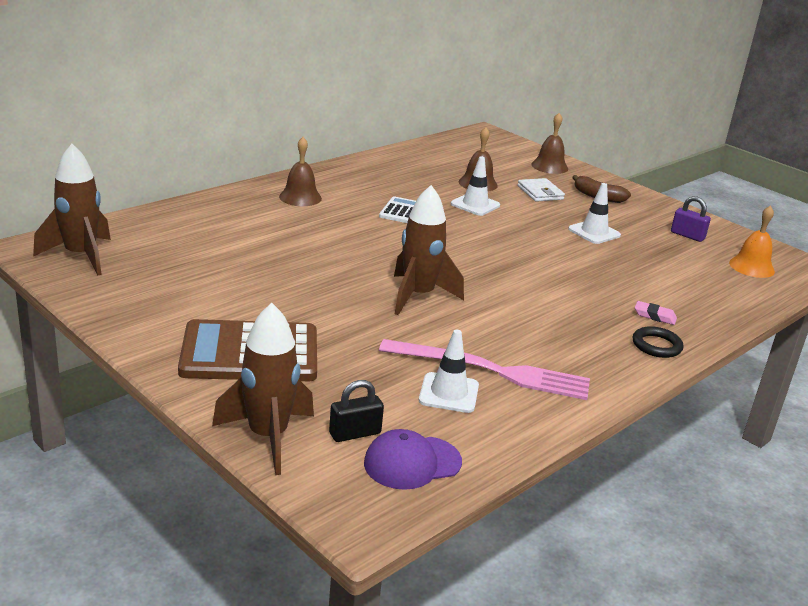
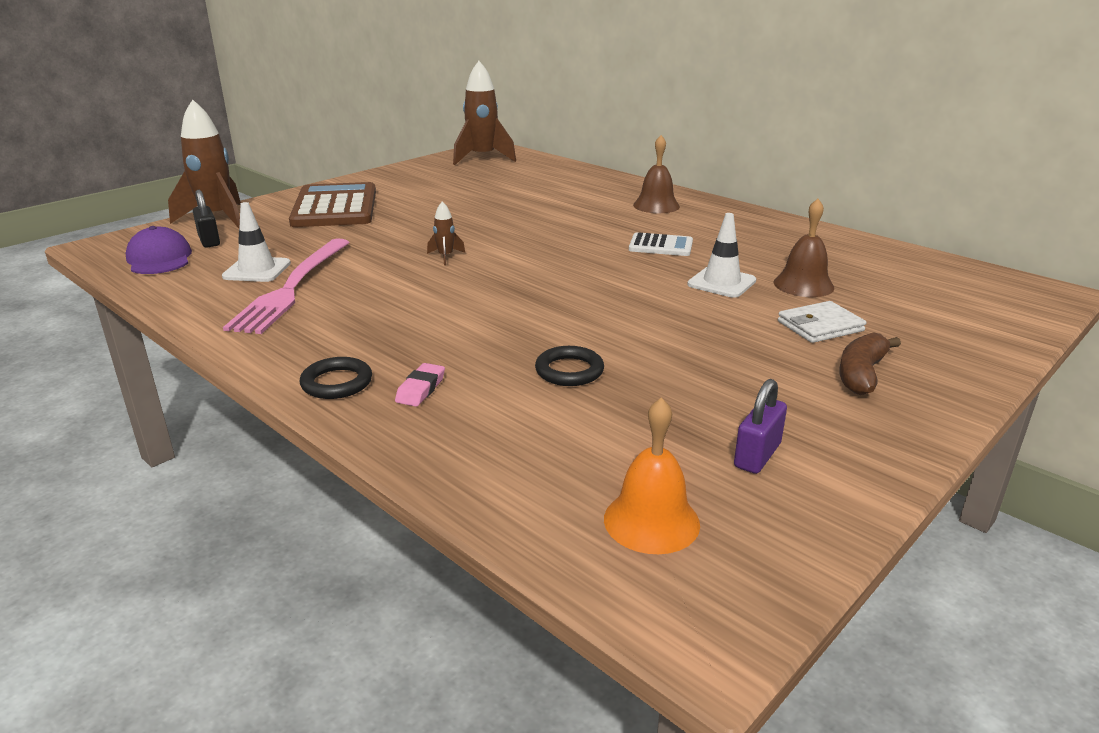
camera: 90 degrees right, 0 degrees up
brown rocket [394,185,464,315] -> brown rocket [427,201,465,265], size x0.44
brown bell [531,113,568,174] -> none
white traffic cone [568,183,621,244] -> none
none -> black ring [535,346,604,386]

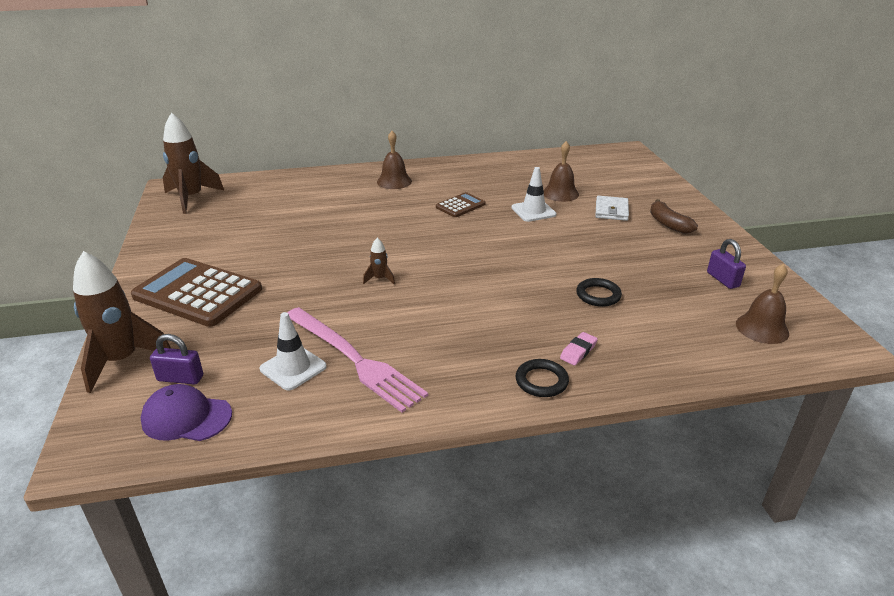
camera: 55 degrees left, 5 degrees up
black padlock [193,190,220,248] -> purple padlock [150,334,203,385]
pink eraser [395,363,445,407] -> pink eraser turned 75 degrees clockwise [560,332,598,365]
orange bell [604,397,700,554] -> brown bell [736,264,789,344]
white calculator [629,232,693,256] -> brown calculator [436,192,486,217]

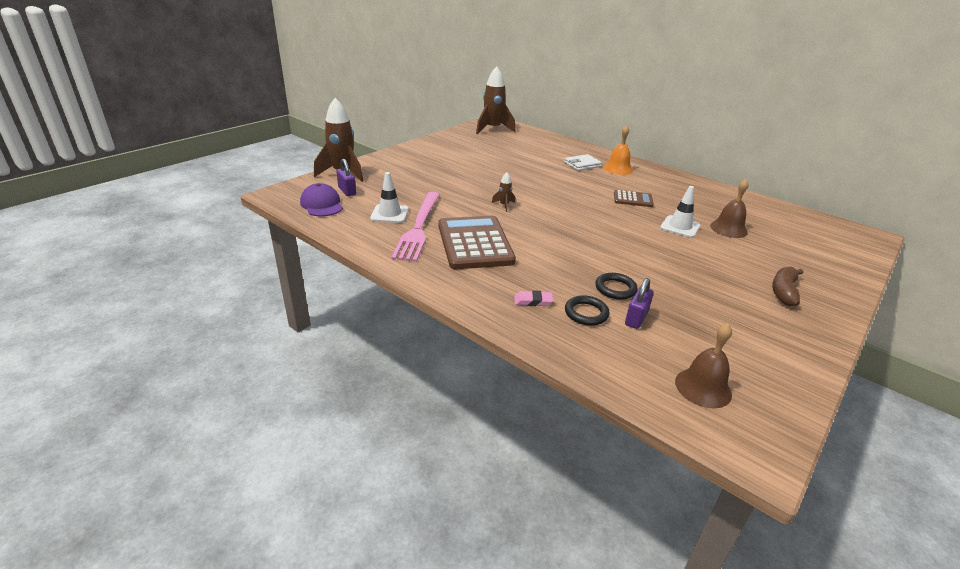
camera: 50 degrees right, 0 degrees up
brown calculator [131,258,262,327] -> brown calculator moved to [438,216,516,269]
brown bell [377,131,412,189] -> orange bell [603,126,633,175]
black ring [516,359,569,397] -> black ring moved to [565,295,609,326]
white wallet [595,196,629,221] -> white wallet moved to [564,154,602,171]
purple padlock [707,239,746,289] -> purple padlock moved to [625,278,654,329]

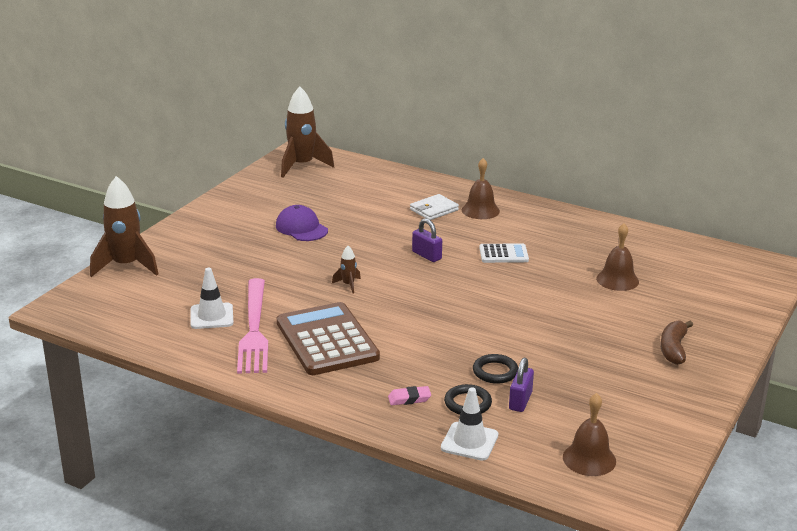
camera: 10 degrees left, 5 degrees down
purple cap [300,183,343,216] -> purple cap moved to [276,205,328,241]
purple padlock [336,159,356,196] -> purple padlock moved to [412,218,442,262]
orange bell [603,126,633,175] -> brown bell [462,158,500,219]
brown calculator [614,190,654,207] -> white calculator [479,243,529,263]
white traffic cone [660,186,700,238] -> white traffic cone moved to [441,387,498,461]

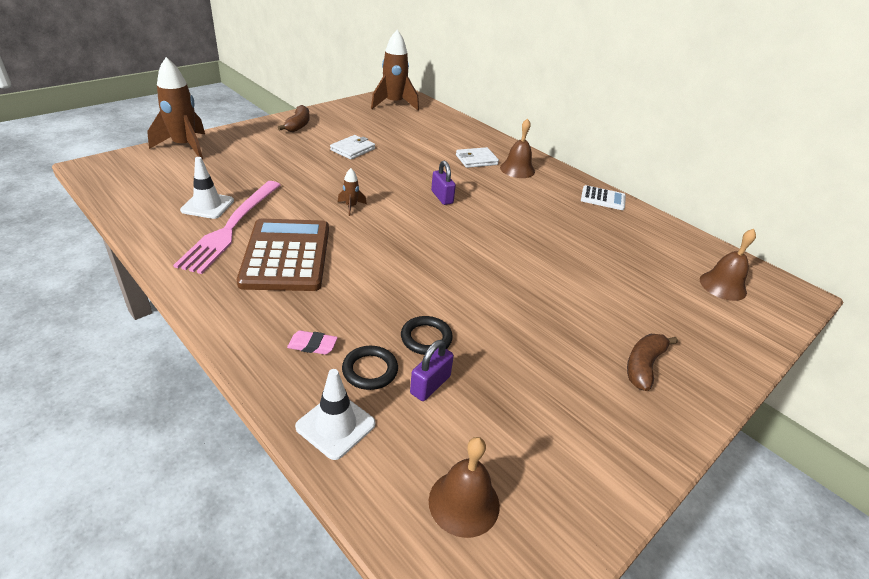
camera: 15 degrees right, 10 degrees up
purple cap [276,205,328,241] -> white wallet [330,135,375,159]
white calculator [479,243,529,263] -> white calculator moved to [581,185,626,210]
brown bell [596,224,639,291] -> brown bell moved to [700,229,756,301]
none -> brown banana [278,105,310,132]

